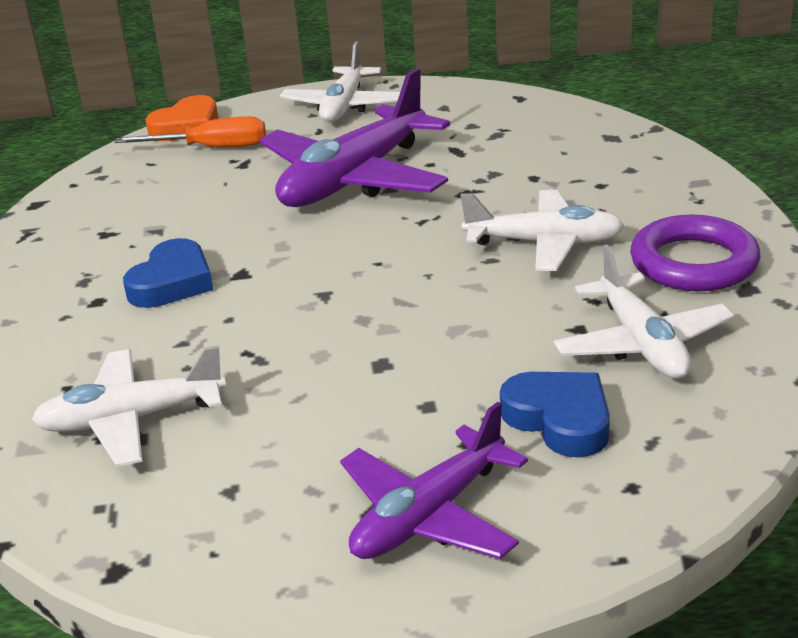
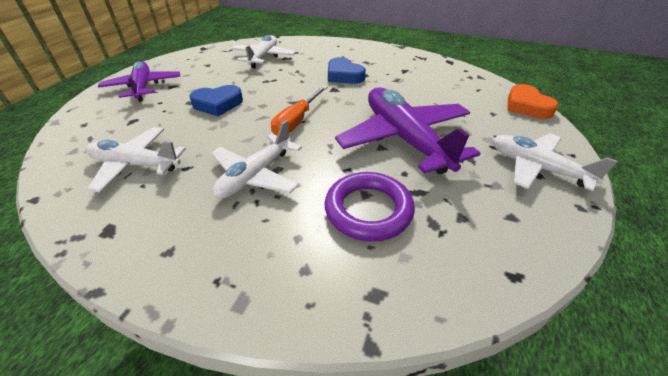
camera: 115 degrees right, 10 degrees up
orange screwdriver [115,116,266,147] -> orange screwdriver moved to [271,85,328,136]
blue heart [500,372,610,458] -> blue heart moved to [189,85,243,116]
purple ring [630,214,760,291] -> purple ring moved to [324,172,415,242]

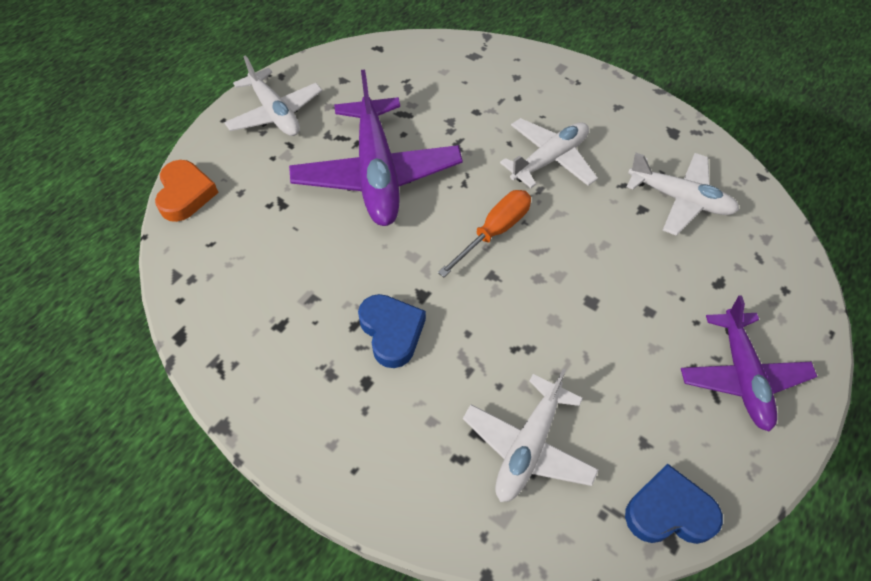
camera: 165 degrees left, 15 degrees up
blue heart [189,85,243,116] -> blue heart moved to [625,463,723,544]
purple ring [324,172,415,242] -> none

